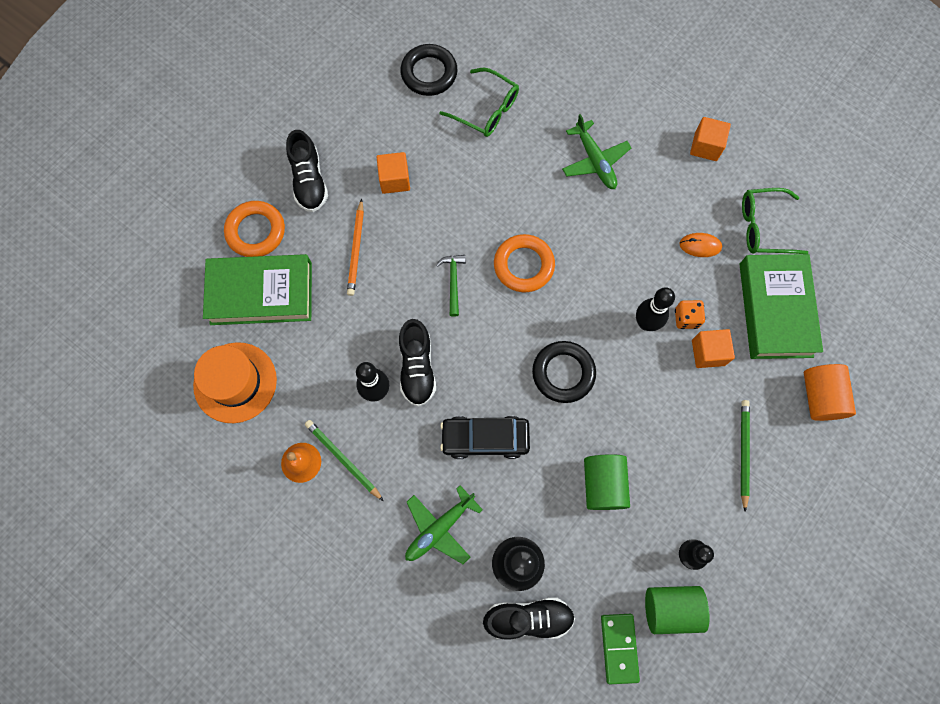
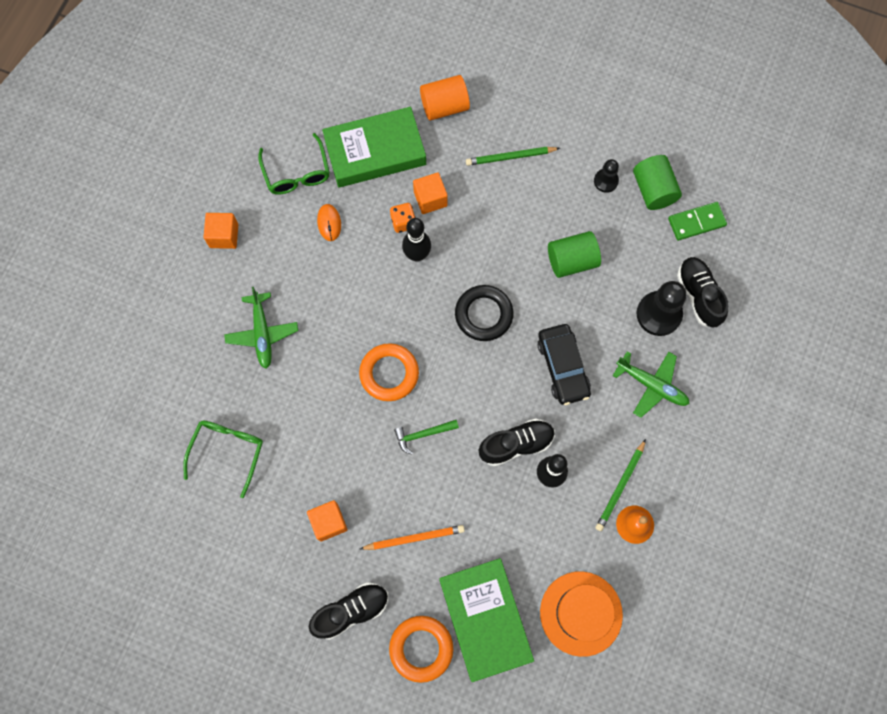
camera: 105 degrees left, 0 degrees up
black ring [400,44,458,96] -> none
green plane [562,114,631,189] -> green plane turned 120 degrees clockwise [224,287,298,369]

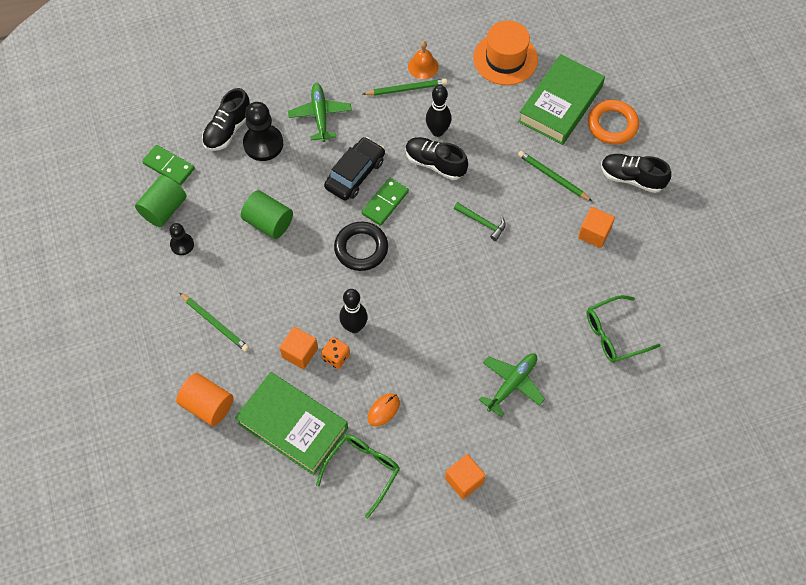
camera: 130 degrees left, 10 degrees down
orange ring [359,343,419,401] -> none
orange pencil [360,525,465,550] -> green pencil [518,151,592,201]
none -> green domino [362,178,409,226]

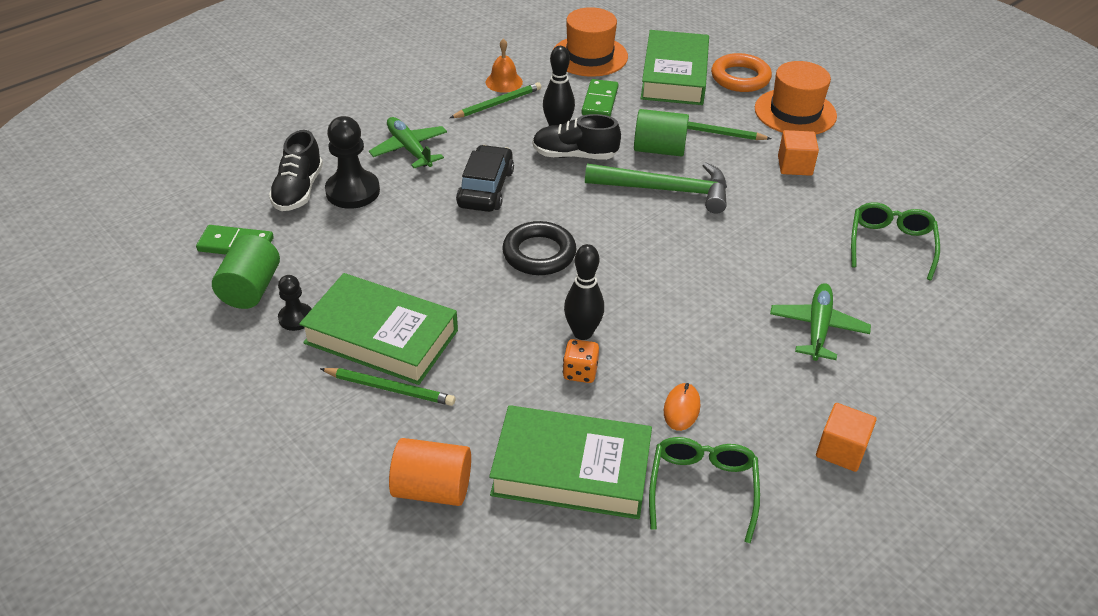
camera: 25 degrees left, 20 degrees down
green cylinder [241,190,293,239] -> green cylinder moved to [634,109,689,157]
orange cube [279,327,318,369] -> none
green domino [362,178,409,226] -> green domino moved to [582,79,619,116]
green hammer [454,202,506,241] -> green hammer [585,162,727,214], size x1.99
green glasses [587,295,660,363] -> green glasses turned 150 degrees clockwise [851,202,940,280]
black shoe [601,154,671,193] -> orange hat [755,61,837,134]
none -> green book [299,273,458,385]

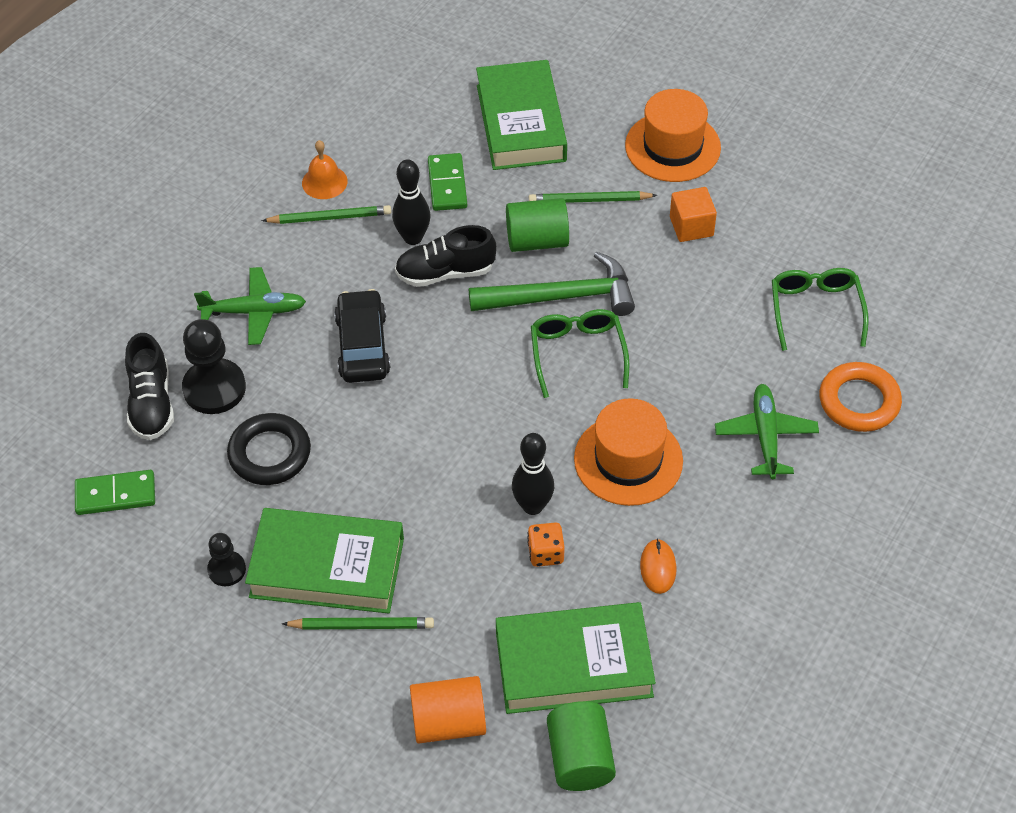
camera: 15 degrees left, 10 degrees up
green cylinder [212,234,280,309] -> green cylinder moved to [547,701,616,791]
green plane [369,117,447,168] -> green plane turned 135 degrees clockwise [194,267,306,345]
green pencil [450,82,541,118] -> green pencil turned 45 degrees clockwise [262,205,391,224]
black ring [502,221,577,275] -> black ring moved to [227,413,311,485]
orange hat [554,7,628,77] -> orange hat moved to [574,398,683,506]
green glasses [649,437,760,543] -> green glasses moved to [531,309,629,398]
orange ring [711,53,772,92] -> orange ring moved to [819,362,902,432]
orange cube [816,403,877,472] -> none

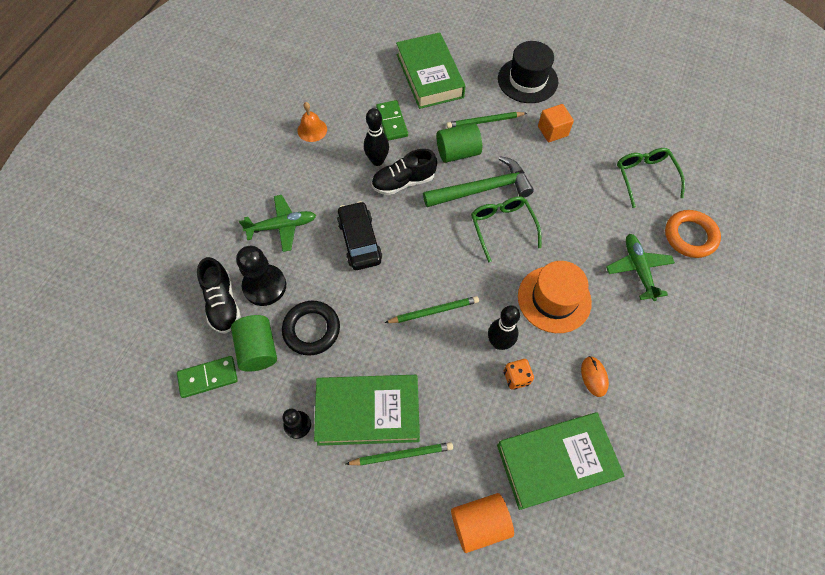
camera: 10 degrees left, 10 degrees up
green pencil [262,205,391,224] -> green pencil moved to [385,296,479,323]
green cylinder [547,701,616,791] -> green cylinder moved to [231,315,277,372]
orange hat [625,89,721,182] -> black hat [498,41,558,103]

